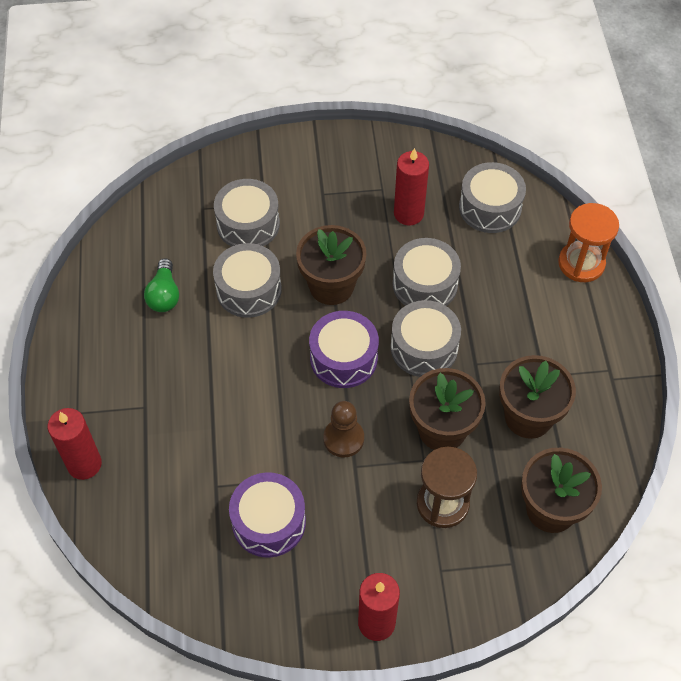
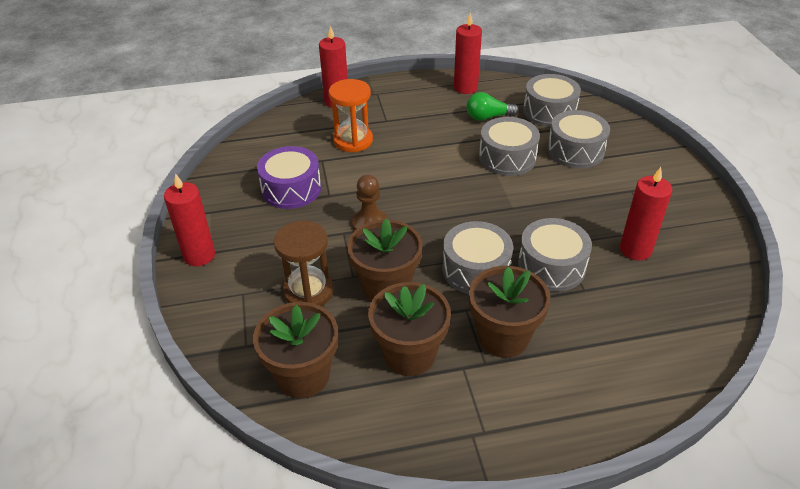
camera: 85 degrees right, 15 degrees down
brown flower pot [296,225,367,305] -> brown flower pot moved to [469,266,551,358]
purple drum [309,311,379,388] -> none
grey drum [459,162,526,233] -> grey drum moved to [523,74,581,127]
orange hourglass [558,203,619,282] -> orange hourglass moved to [329,79,373,152]
none -> red candle [454,13,482,94]

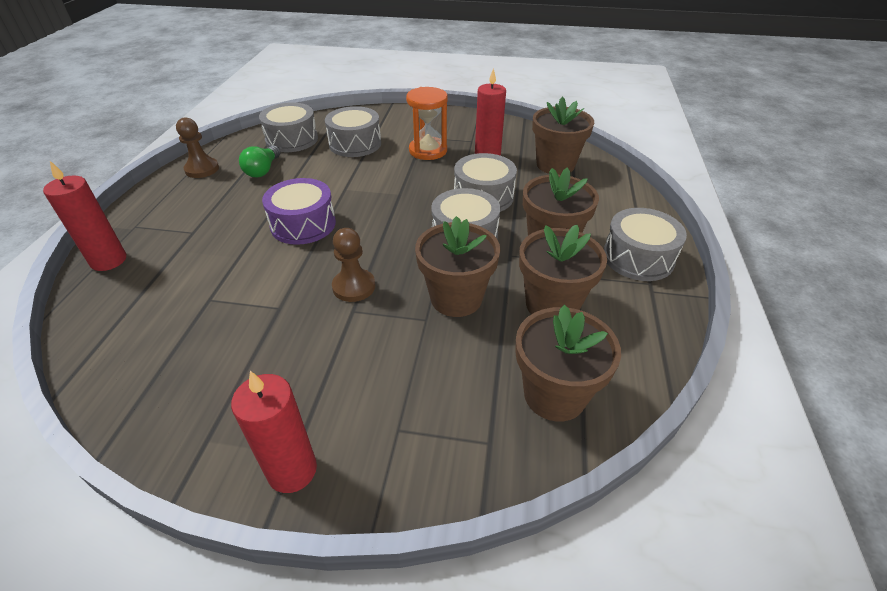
camera: 70 degrees left, 0 degrees up
purple drum [257,146,321,209] -> purple drum moved to [262,178,336,245]
brown hourglass [274,221,333,306] -> none
orange hourglass [329,79,373,152] -> orange hourglass moved to [406,87,448,160]
red candle [454,13,482,94] -> brown pawn [176,118,219,178]
grey drum [479,117,540,176] -> grey drum moved to [604,208,687,281]
none -> brown flower pot [532,97,594,175]

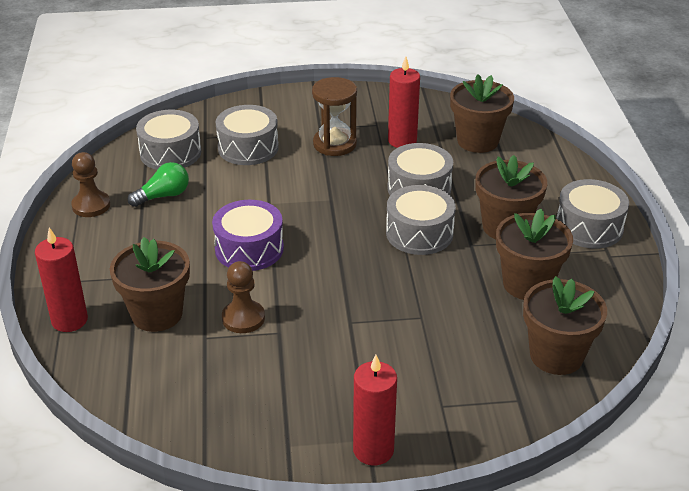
camera: 15 degrees left, 5 degrees down
green light bulb [239,146,280,177] -> green light bulb turned 120 degrees counterclockwise [128,162,189,207]
brown pawn [332,228,375,302] -> brown pawn moved to [222,261,265,333]
orange hourglass [406,87,448,160] -> brown hourglass [312,77,357,156]
brown flower pot [415,216,500,317] -> brown flower pot moved to [110,237,190,332]

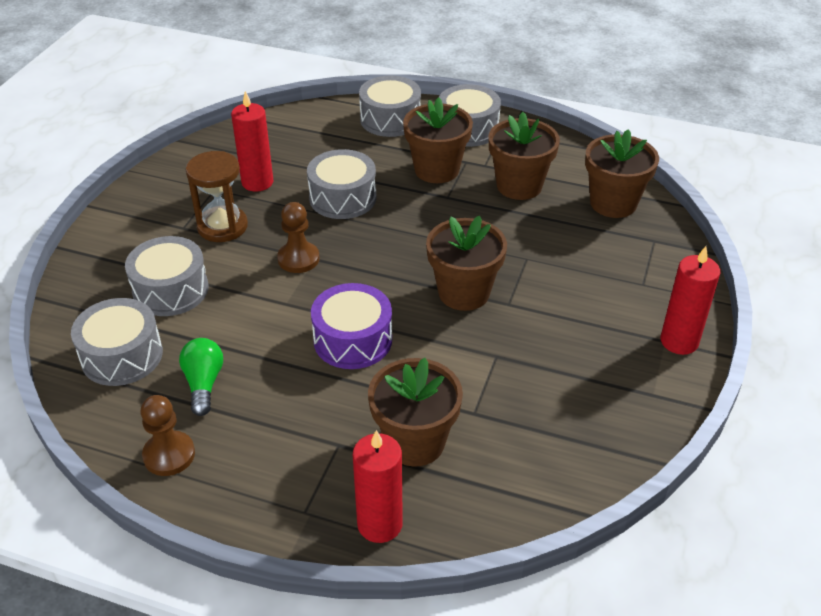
camera: 65 degrees left, 5 degrees up
brown pawn [222,261,265,333] -> brown pawn moved to [277,202,319,273]
grey drum [386,185,456,255] -> grey drum moved to [359,76,421,137]
brown flower pot [450,74,514,153] -> brown flower pot moved to [426,216,507,311]

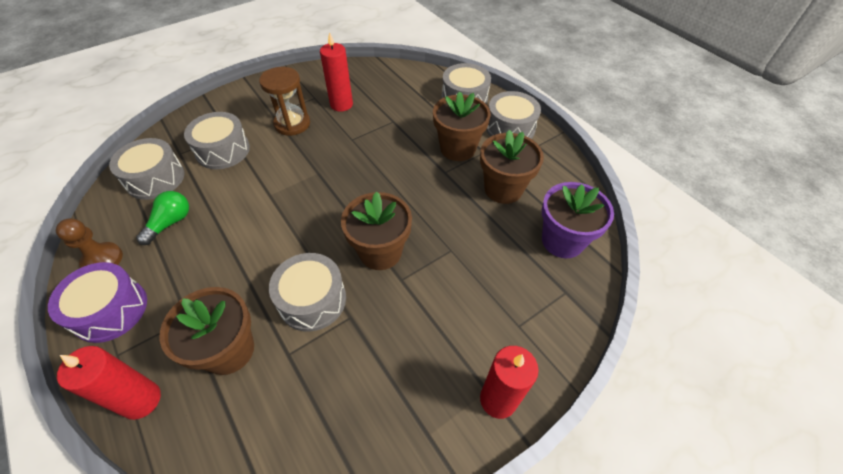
camera: 35 degrees right, 10 degrees up
brown pawn [277,202,319,273] -> none
grey drum [307,149,376,219] -> grey drum moved to [269,253,346,332]
purple drum [311,283,392,369] -> purple drum moved to [48,262,147,343]
brown flower pot [585,129,659,218] -> purple flower pot [542,182,614,258]

